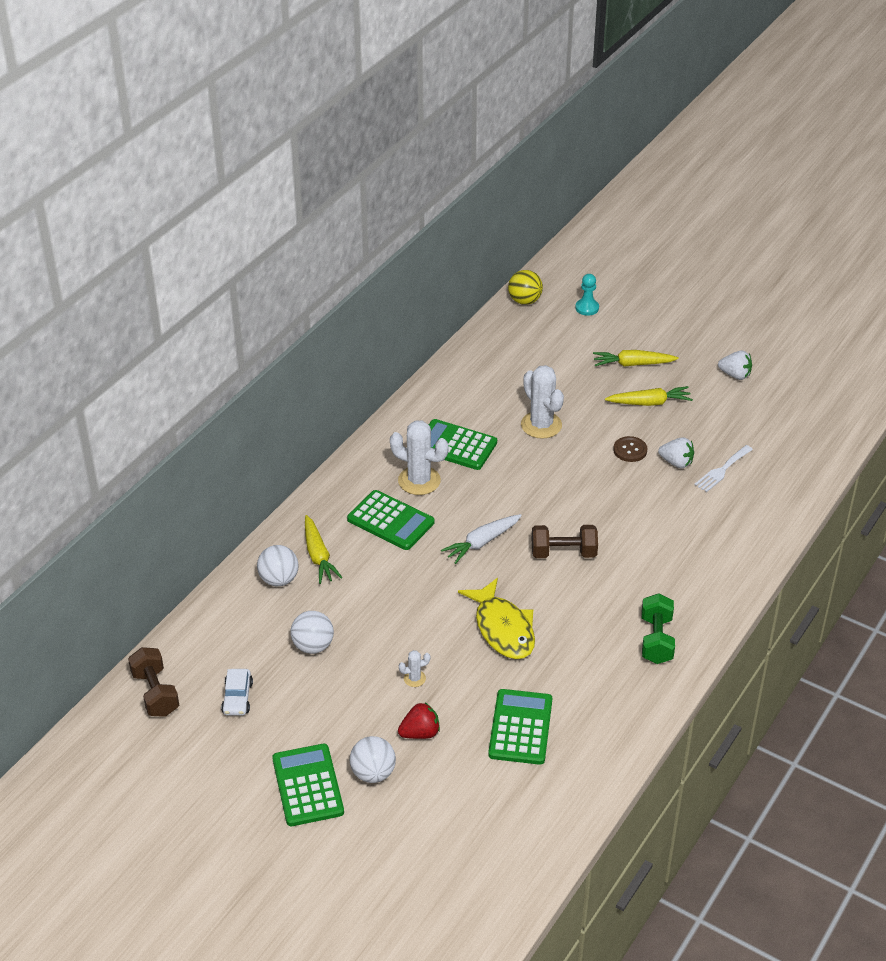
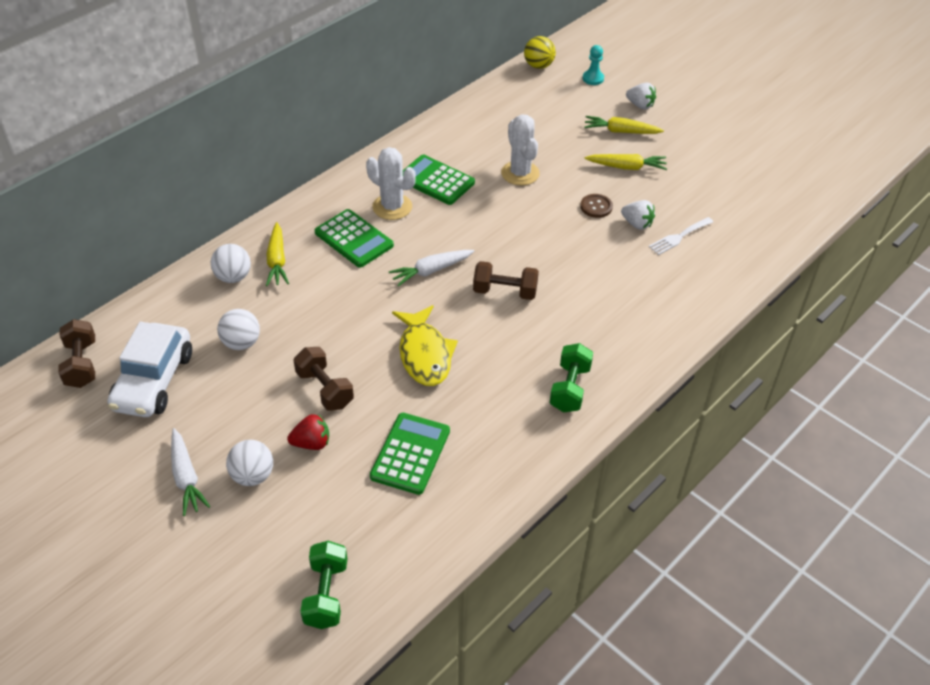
camera: 10 degrees right, 5 degrees up
white car [221,669,253,716] -> white car [108,322,192,417], size x2.05
green calculator [272,744,344,826] -> white carrot [171,428,210,516]
white cactus [399,650,430,687] -> brown dumbbell [293,347,354,411]
white strawberry [718,350,752,380] -> white strawberry moved to [626,83,656,110]
none -> green dumbbell [300,541,348,629]

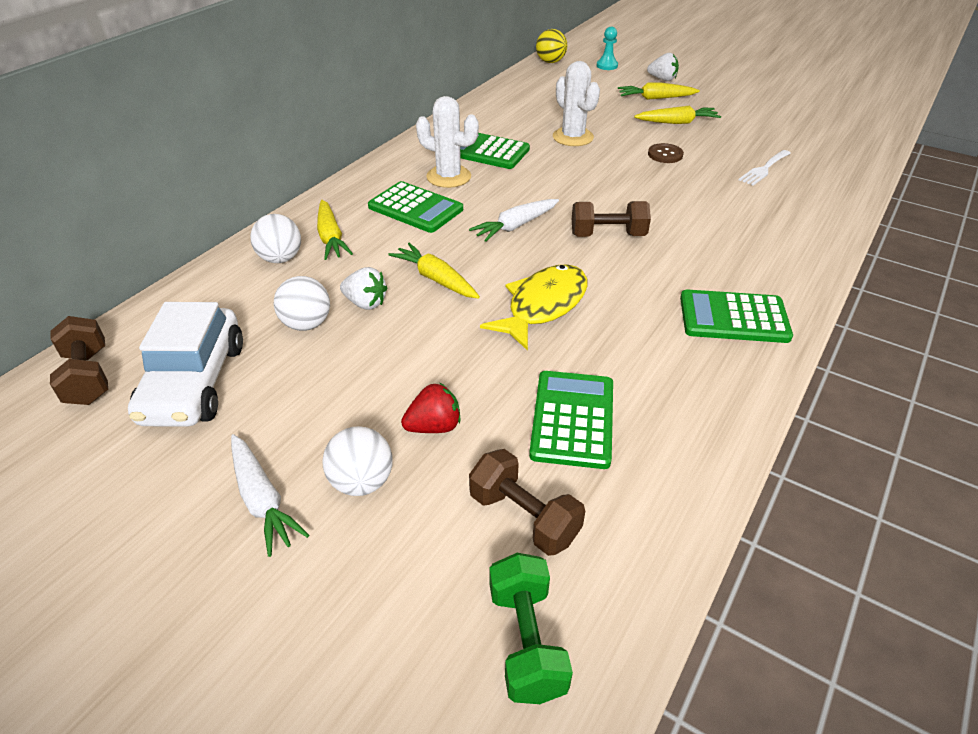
camera: 10 degrees left, 5 degrees down
brown dumbbell [293,347,354,411] -> brown dumbbell moved to [469,449,585,556]
yellow fish [392,305,458,386] -> yellow fish turned 120 degrees counterclockwise [480,264,587,351]
green dumbbell [550,343,593,412] -> green calculator [680,289,793,343]
white strawberry [621,200,655,230] -> white strawberry moved to [340,267,387,310]
none -> yellow carrot [388,243,480,299]

